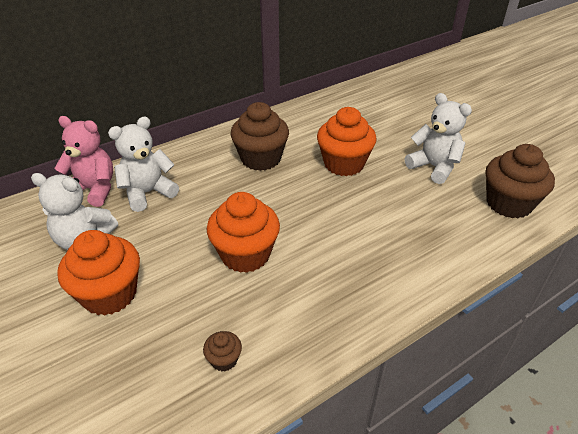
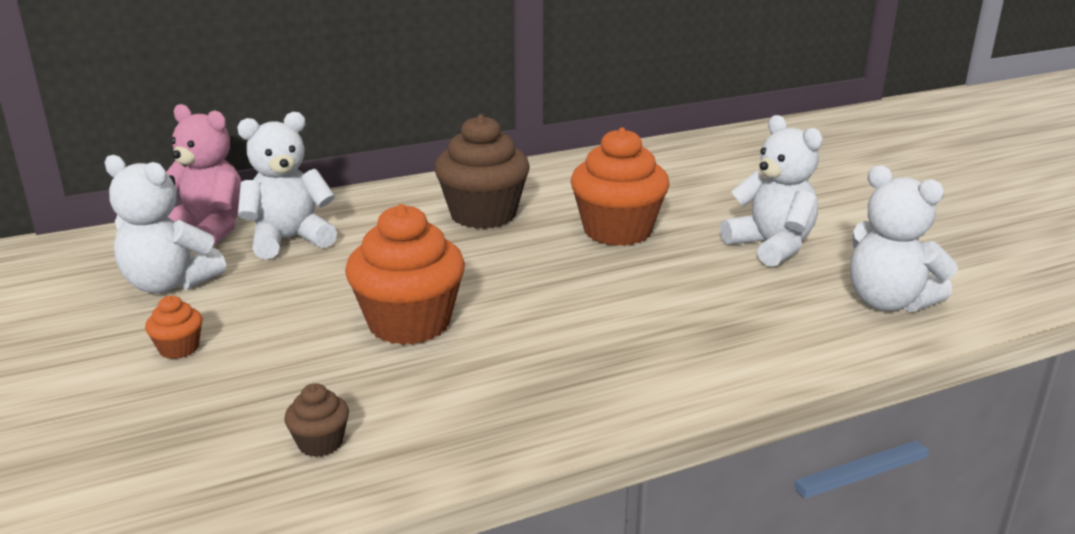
camera: 10 degrees right, 15 degrees down
orange cupcake [57,230,140,316] -> orange cupcake [145,296,203,359], size x0.45
brown cupcake [486,144,555,218] -> white teddy bear [850,165,958,312]

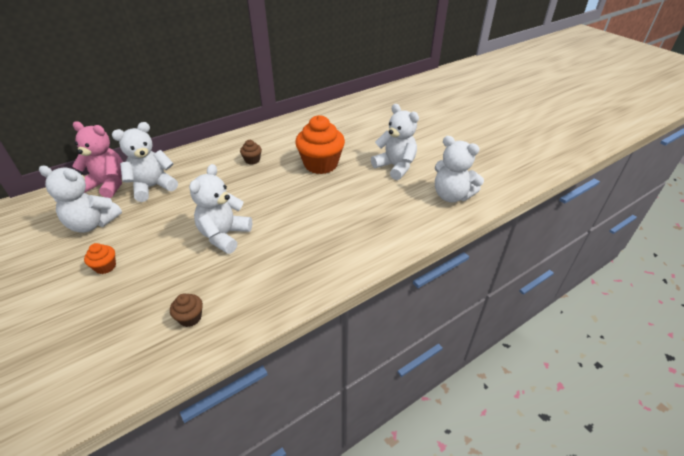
camera: 10 degrees left, 15 degrees up
orange cupcake [345,204,465,345] -> white teddy bear [189,164,252,254]
brown cupcake [435,114,530,229] -> brown cupcake [240,140,262,165], size x0.45

